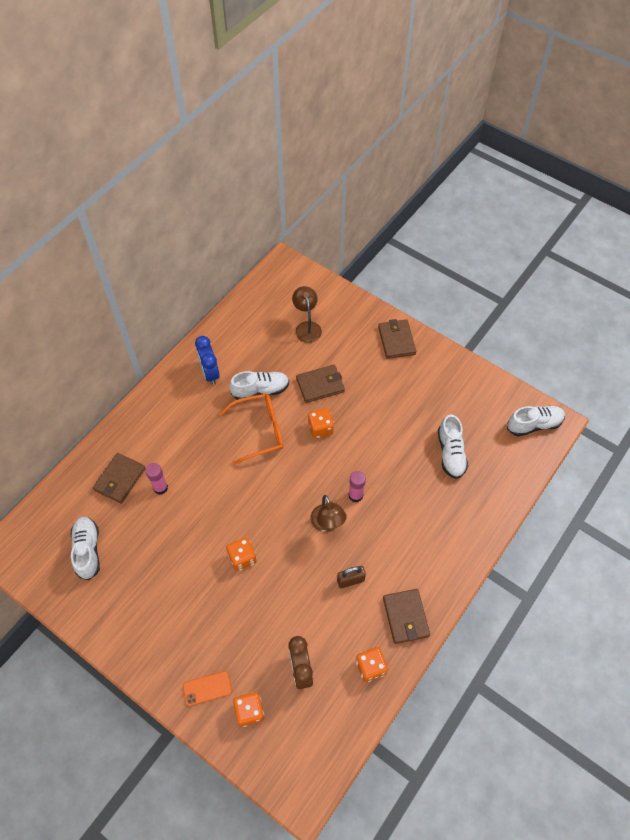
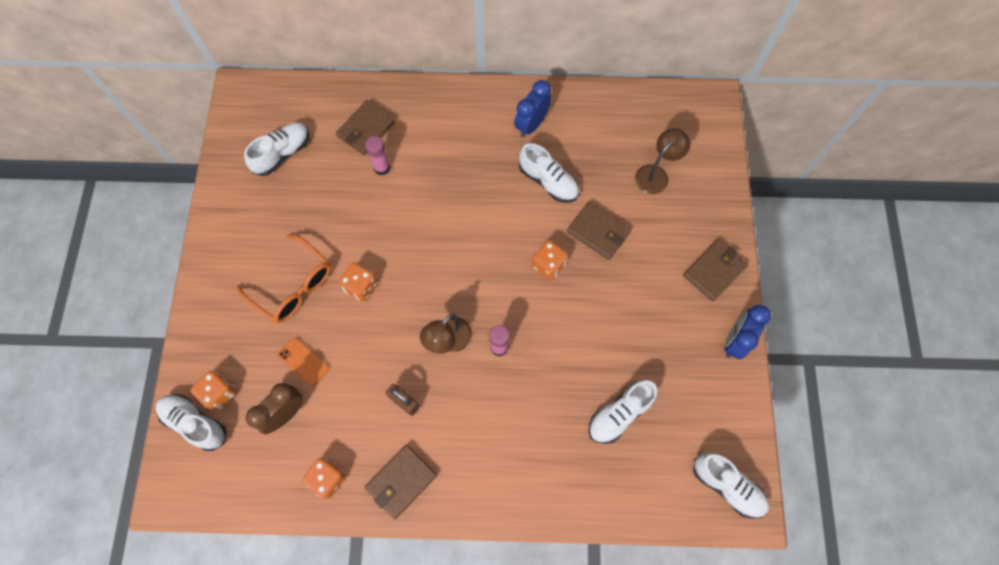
camera: 55 degrees right, 10 degrees up
brown wallet [93,453,145,504] -> brown wallet turned 45 degrees counterclockwise [336,100,395,155]
orange phone [183,671,232,706] -> orange phone moved to [278,337,329,386]
orange glasses [220,394,284,465] -> orange glasses moved to [236,234,331,323]
none -> white shoe [156,394,226,451]
none -> blue clock [724,305,771,359]

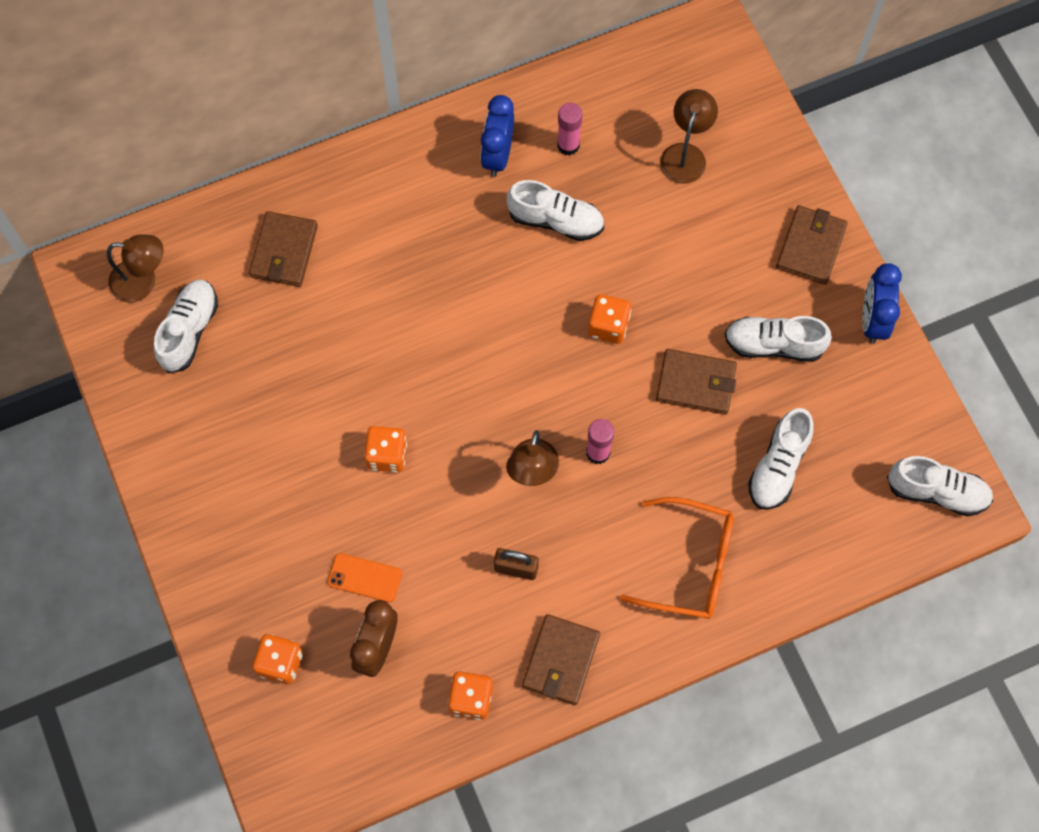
camera: 25 degrees left, 0 degrees up
white shoe [156,394,226,451] -> white shoe moved to [725,316,832,362]
orange glasses [236,234,331,323] -> orange glasses moved to [620,497,734,619]
pink glue stick [365,136,390,176] -> pink glue stick moved to [557,103,583,155]
brown wallet [567,201,631,260] -> brown wallet moved to [656,349,737,415]
none -> brown lamp [107,234,163,303]

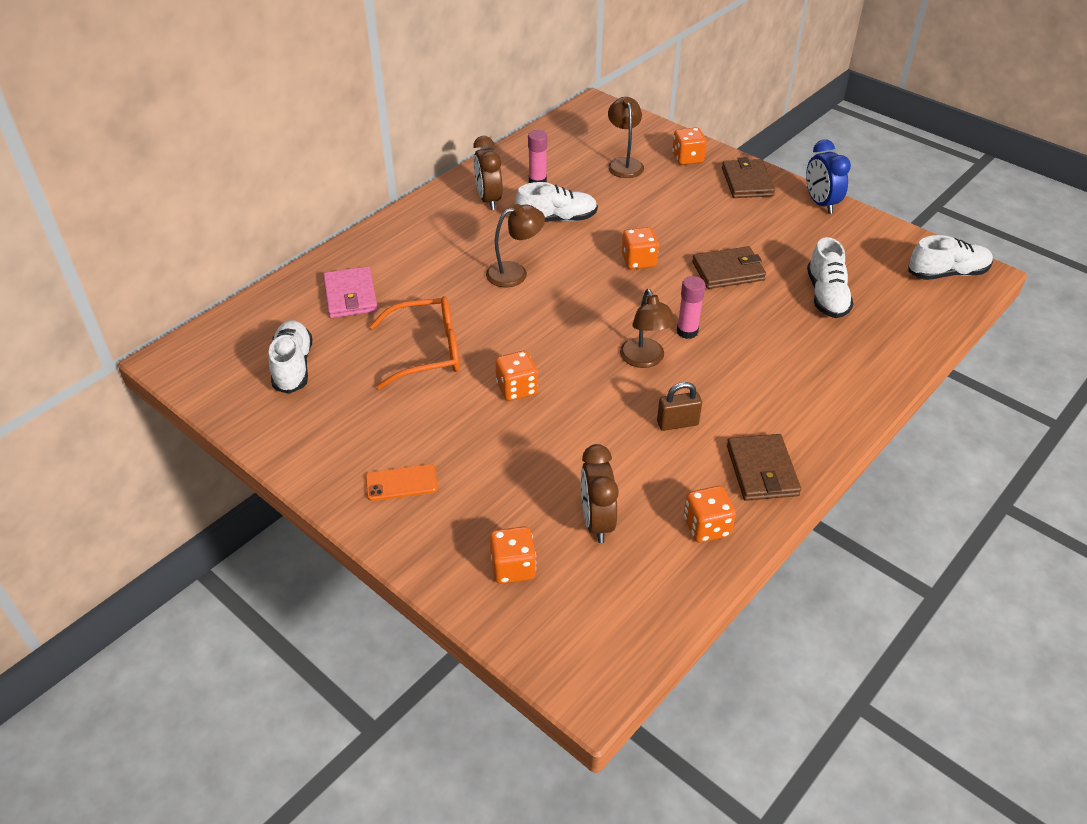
camera: 25 degrees left, 25 degrees down
brown lamp [107,234,163,303] -> brown lamp moved to [486,204,545,287]
brown wallet [249,211,318,287] -> pink wallet [323,266,378,318]
orange phone [328,553,402,602] -> orange phone moved to [366,464,438,501]
blue clock [481,95,514,177] -> brown clock [473,136,503,210]
orange glasses [620,497,734,619] -> orange glasses moved to [370,296,459,389]
white shoe [725,316,832,362] -> none
none -> orange dice [672,127,707,165]

